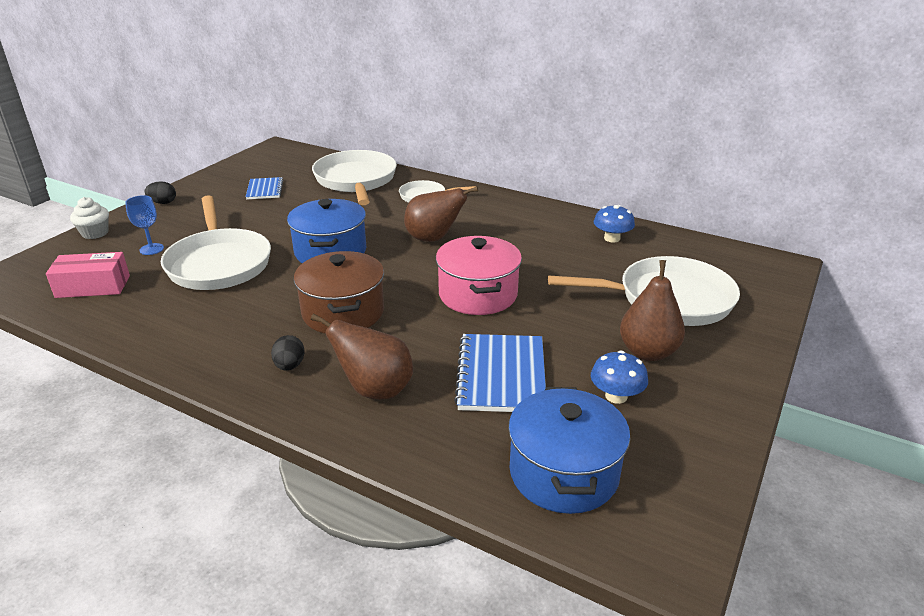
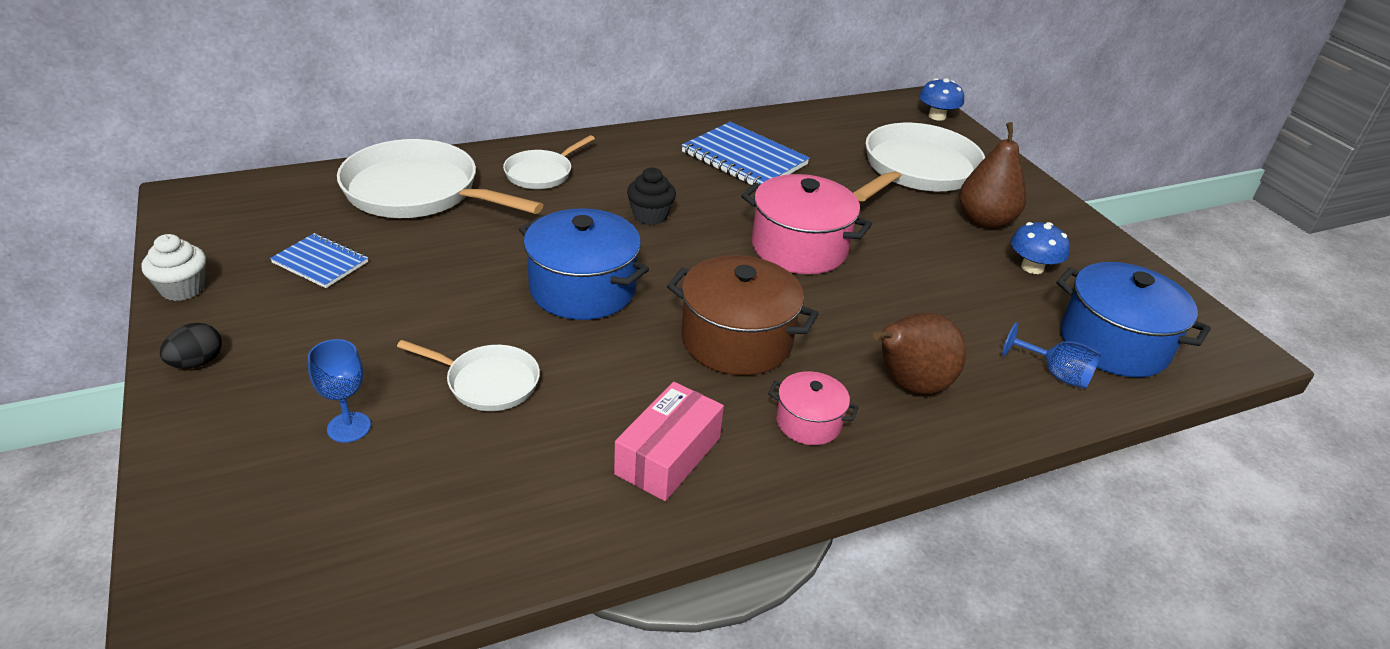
camera: 55 degrees left, 5 degrees up
pink box [46,252,130,298] -> pink box moved to [614,382,724,501]
white cupcake [70,197,109,239] -> white cupcake moved to [142,234,206,301]
white pan [161,195,271,290] -> white pan [397,340,540,411], size x0.53
black egg [271,335,305,371] -> pink pot [768,371,859,445]
brown pear [404,187,478,242] -> black cupcake [627,167,676,225]
blue notebook [454,334,546,412] -> blue notebook moved to [681,122,810,185]
blue mushroom [594,205,635,242] -> blue mushroom moved to [919,78,964,121]
none -> blue goblet [1002,322,1101,389]

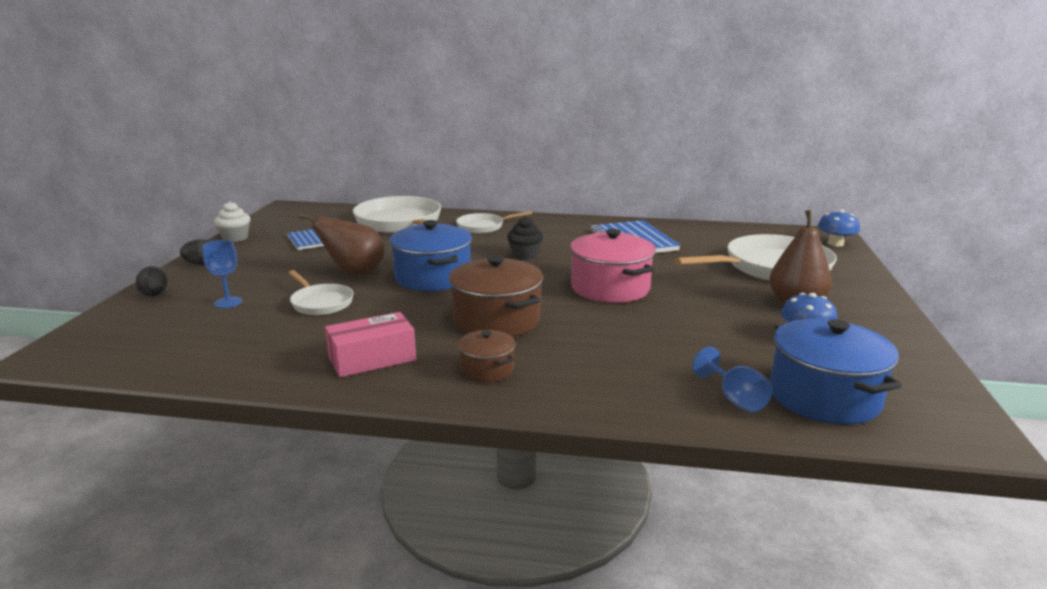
camera: 35 degrees right, 15 degrees down
pink pot [768,371,859,445] -> brown pot [458,330,516,382]
brown pear [873,313,966,395] -> brown pear moved to [299,213,385,275]
none -> black egg [136,266,168,296]

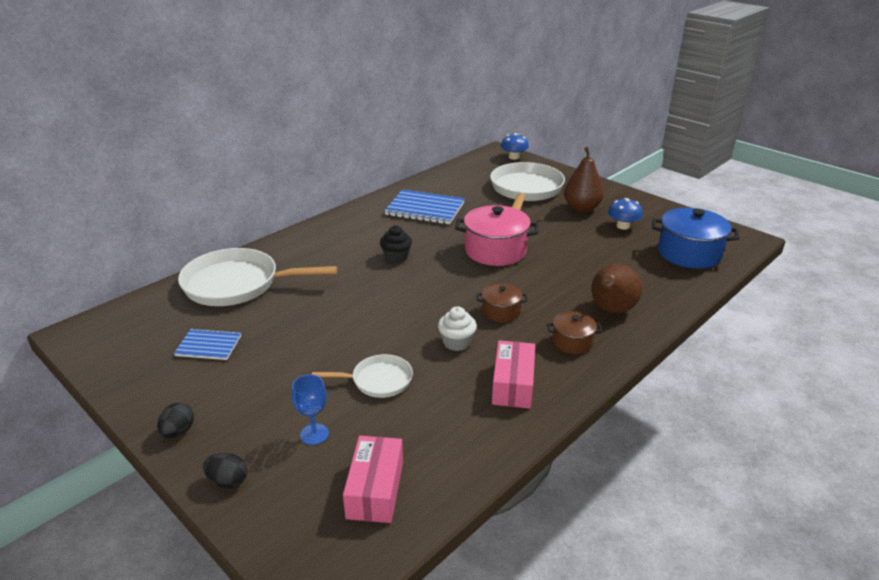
camera: 55 degrees left, 10 degrees up
white cupcake [214,201,250,242] -> white cupcake moved to [438,306,477,351]
brown pear [299,213,385,275] -> brown pear moved to [591,264,642,313]
blue pot [389,220,472,291] -> none
brown pot [449,255,543,337] -> brown pot [477,283,528,322], size x0.54
white pan [456,211,532,233] -> none
blue goblet [692,347,773,413] -> none
none -> pink box [343,436,403,523]

